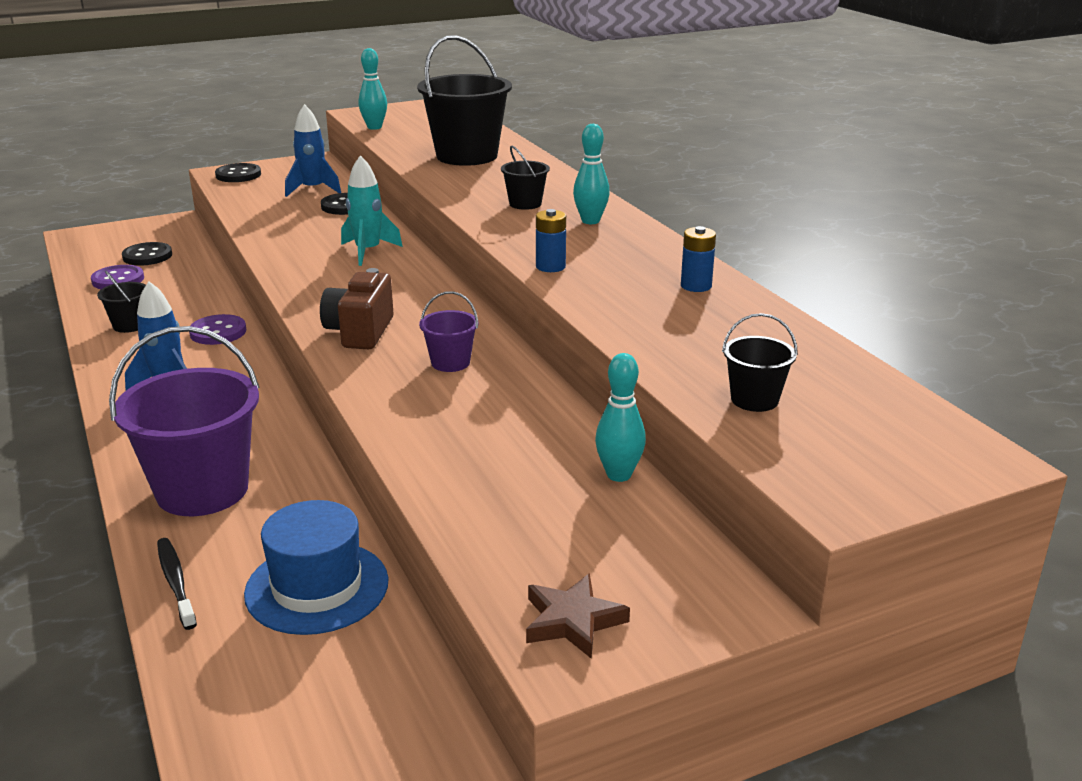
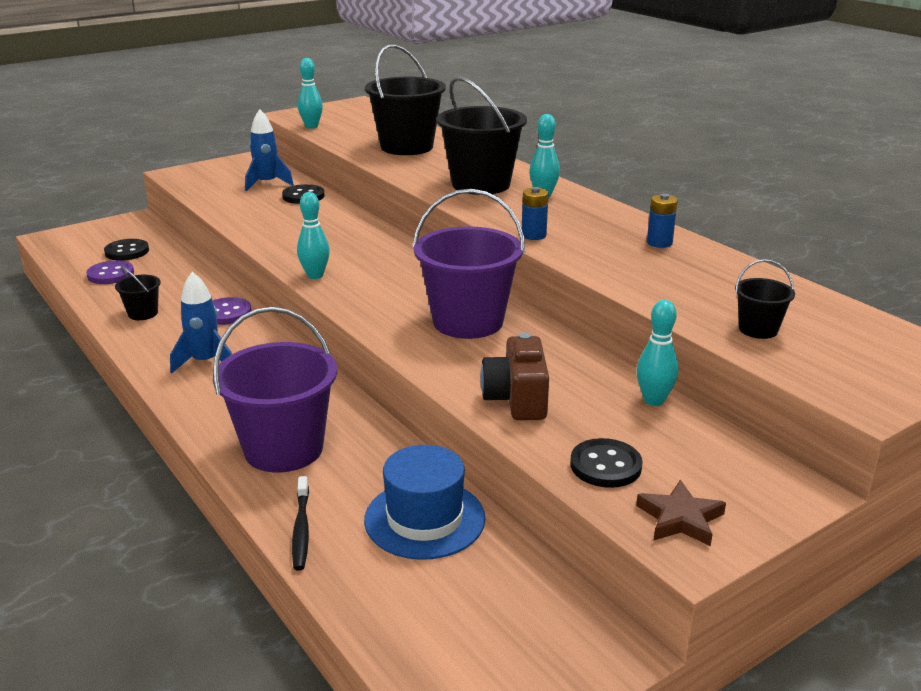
camera: 10 degrees left, 0 degrees up
black toothbrush [157,538,197,630] -> black toothbrush turned 150 degrees counterclockwise [292,476,309,571]
black button [215,163,261,182] -> black button moved to [570,438,643,488]
brown camera [320,268,394,349] -> brown camera moved to [480,332,549,420]
turquoise rocket [341,155,403,266] -> none
purple bucket [419,291,479,372] -> purple bucket [412,189,525,339], size x2.14
black bucket [501,146,550,210] -> black bucket [437,76,527,195], size x2.14
none -> turquoise bowling pin [297,192,330,279]

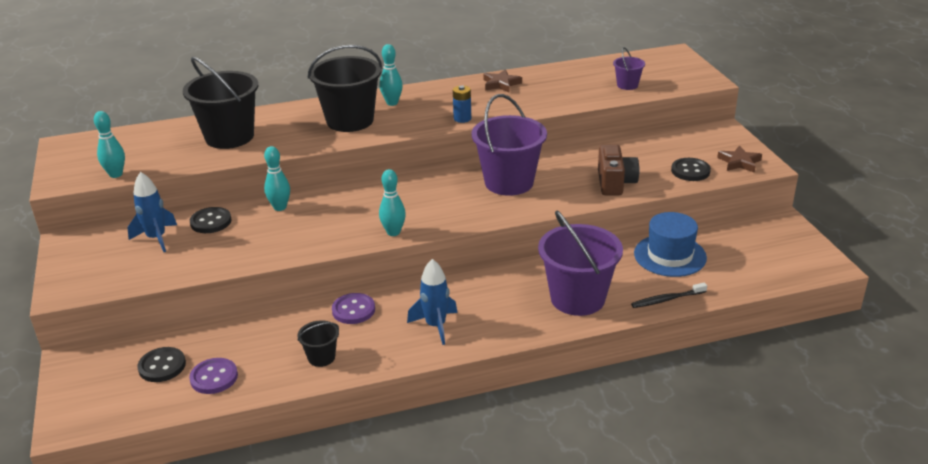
camera: 70 degrees left, 5 degrees up
black toothbrush [292,476,309,571] -> black toothbrush turned 150 degrees clockwise [631,283,707,308]
brown camera [480,332,549,420] -> brown camera turned 105 degrees counterclockwise [598,145,639,195]
turquoise bowling pin [637,300,678,406] -> turquoise bowling pin moved to [264,146,290,211]
blue battery [647,194,678,248] -> brown star [483,69,522,93]
black bucket [735,259,795,339] -> purple bucket [613,47,645,90]

